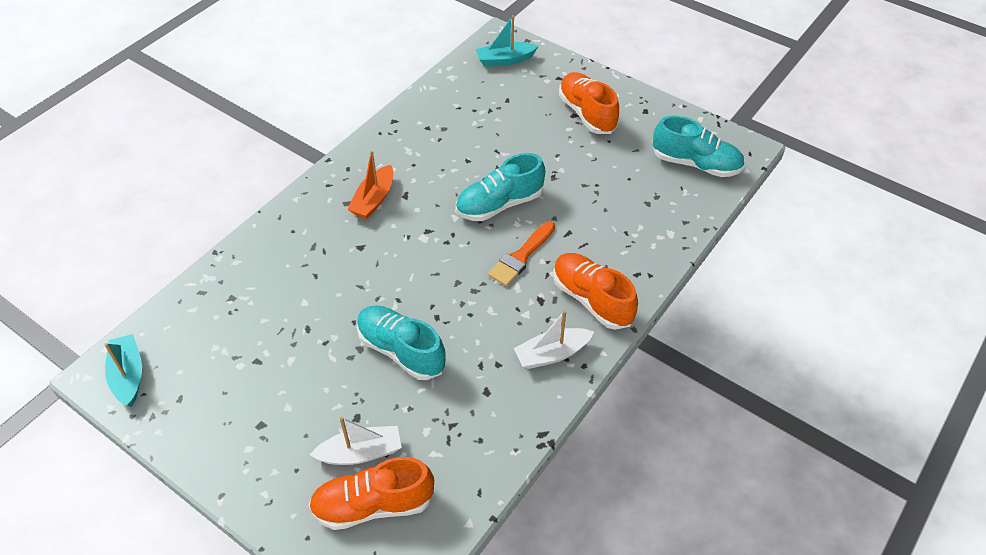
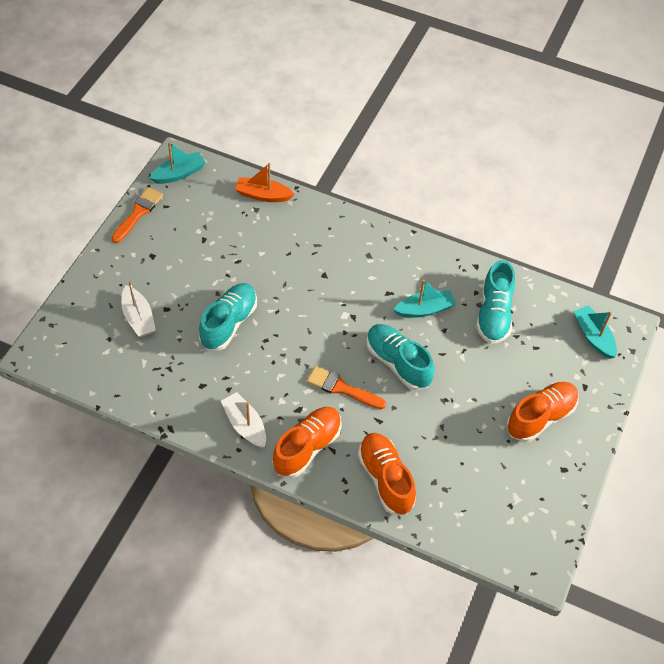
camera: 75 degrees right, 5 degrees up
orange shoe [309,457,434,530] -> orange shoe moved to [358,433,416,515]
orange boat [347,151,393,219] -> orange boat moved to [235,163,295,202]
turquoise shoe [653,116,745,177] -> turquoise shoe moved to [476,260,515,344]
none -> orange brush [112,187,163,243]
none -> turquoise boat [393,280,456,318]

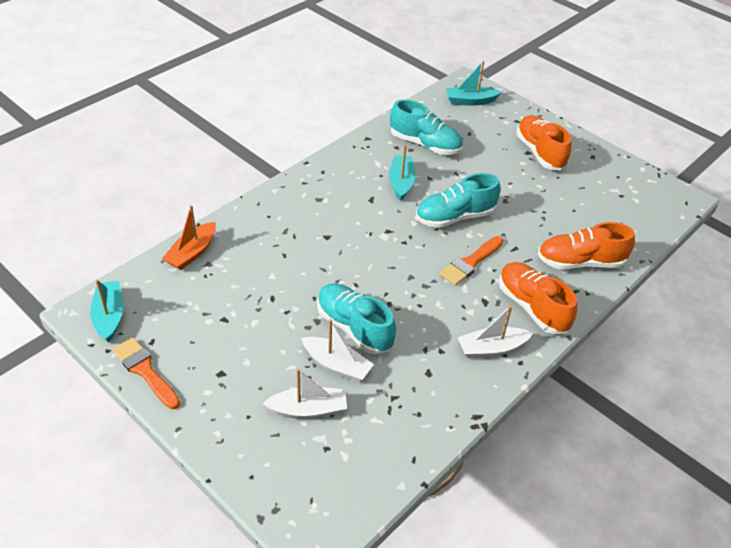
camera: 70 degrees left, 10 degrees down
none -> white boat [301,319,374,382]

